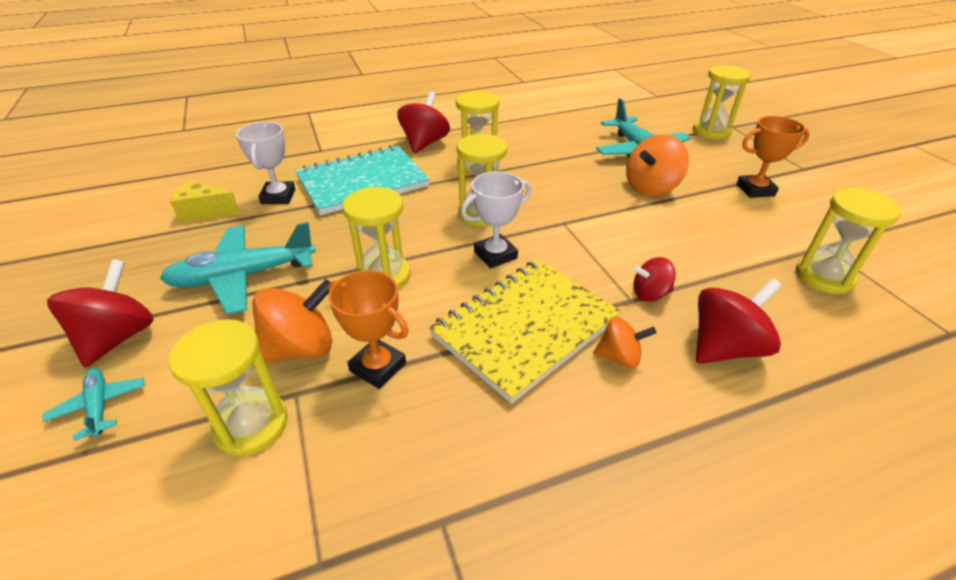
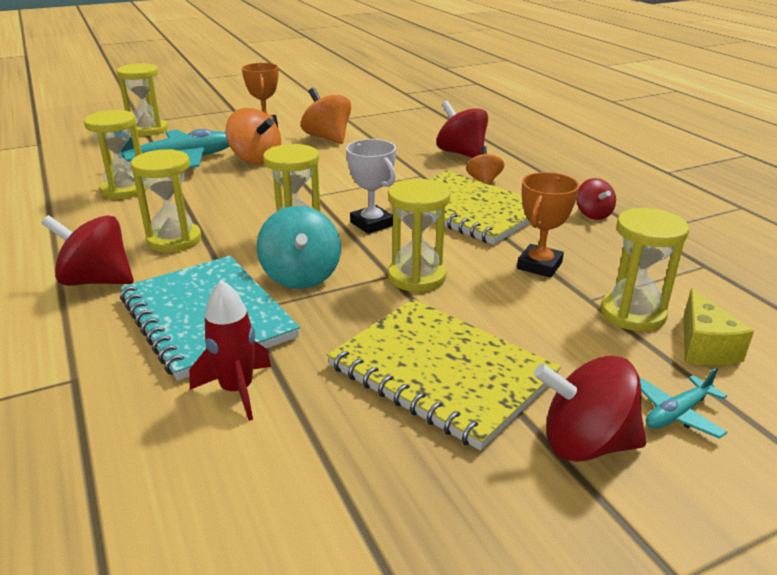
camera: 95 degrees left, 10 degrees down
turquoise plane [160,222,316,315] -> yellow notebook [327,299,561,451]
yellow cheese [170,180,240,223] -> yellow cheese moved to [683,289,754,365]
white trophy [236,122,295,204] -> red rocket [189,280,271,421]
orange spinning top [252,279,332,363] -> orange spinning top moved to [301,88,351,144]
red spinning top [633,257,676,302] -> red spinning top moved to [576,178,616,220]
yellow hourglass [796,188,901,294] -> yellow hourglass moved to [84,110,148,199]
none -> turquoise spinning top [257,206,341,289]

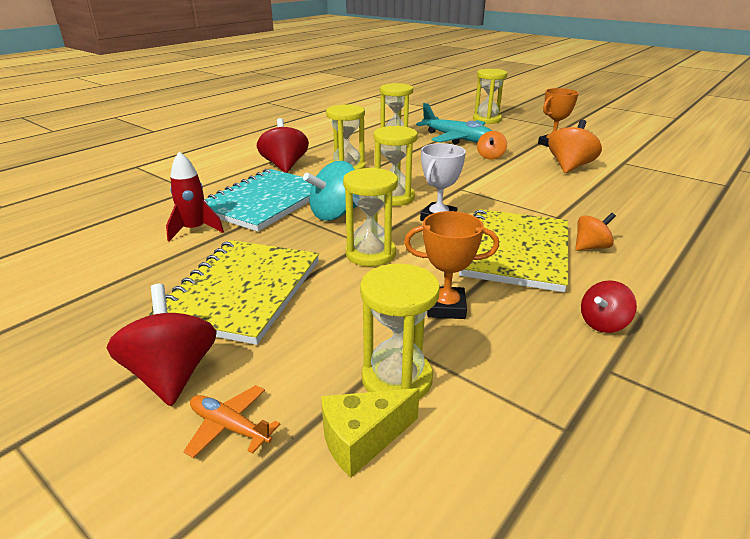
camera: 65 degrees right, 0 degrees up
orange spinning top [226,108,281,165] -> orange spinning top [477,131,507,159], size x0.60
red spinning top [436,101,488,158] -> none
turquoise plane [640,368,727,439] -> orange plane [183,385,281,458]

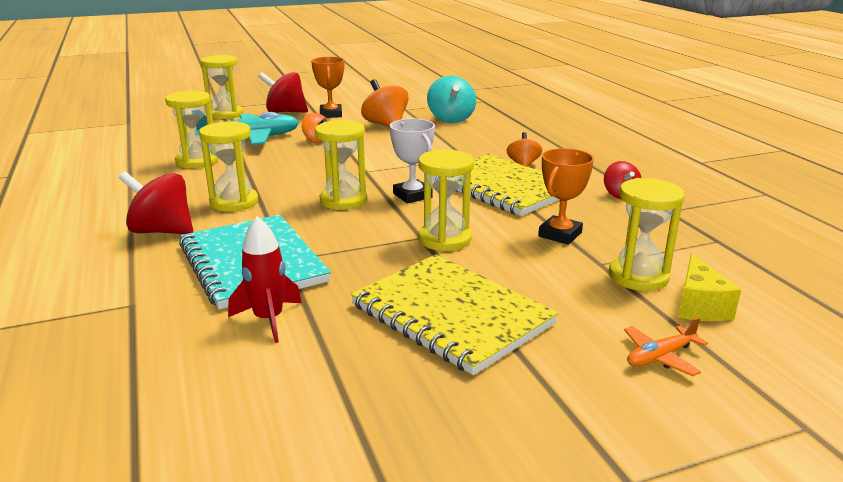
camera: 60 degrees left, 5 degrees down
red spinning top [107,284,217,406] -> red spinning top moved to [258,72,308,113]
turquoise spinning top [303,161,357,221] -> turquoise spinning top moved to [427,76,476,123]

